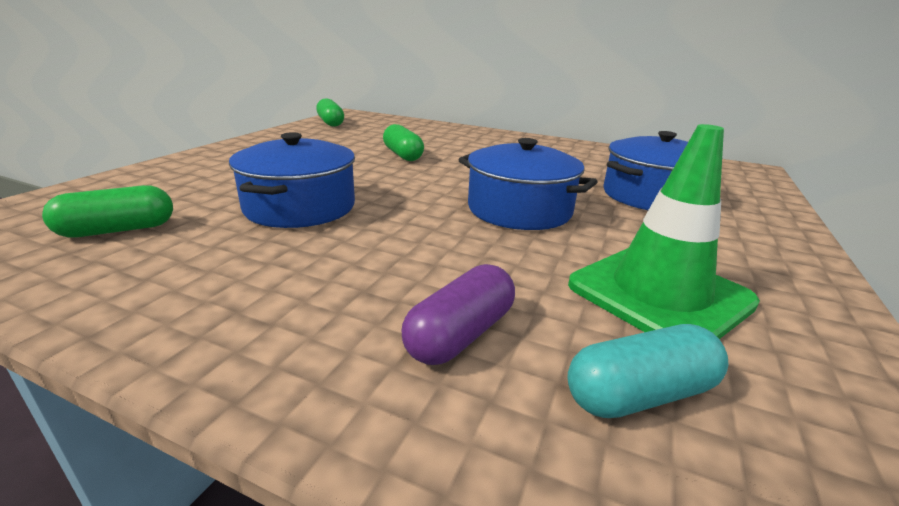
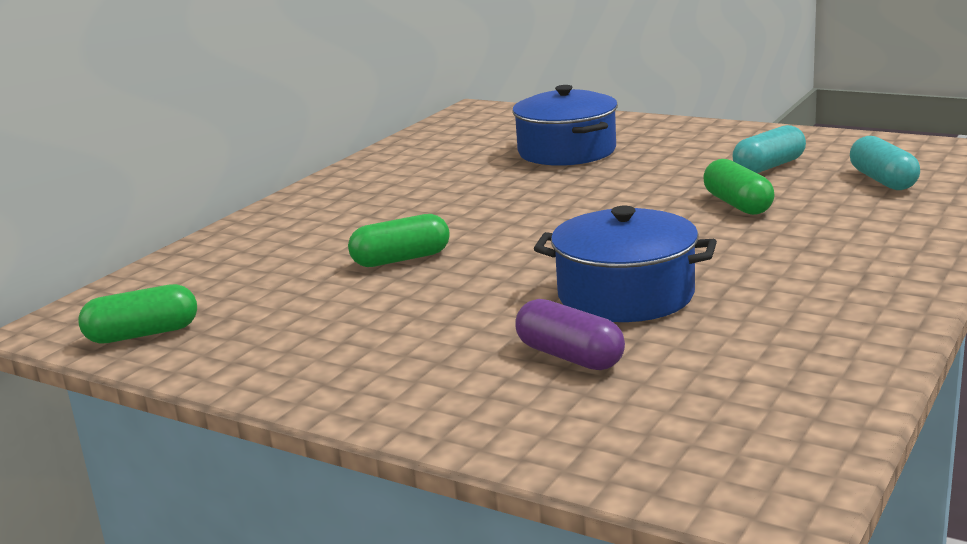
camera: 80 degrees left, 5 degrees down
green capsule [42,185,173,237] -> green capsule moved to [703,159,774,215]
purple capsule [402,264,515,365] -> purple capsule moved to [515,299,625,370]
blue pot [458,138,598,230] -> none
green traffic cone [568,124,760,339] -> turquoise capsule [732,125,806,173]

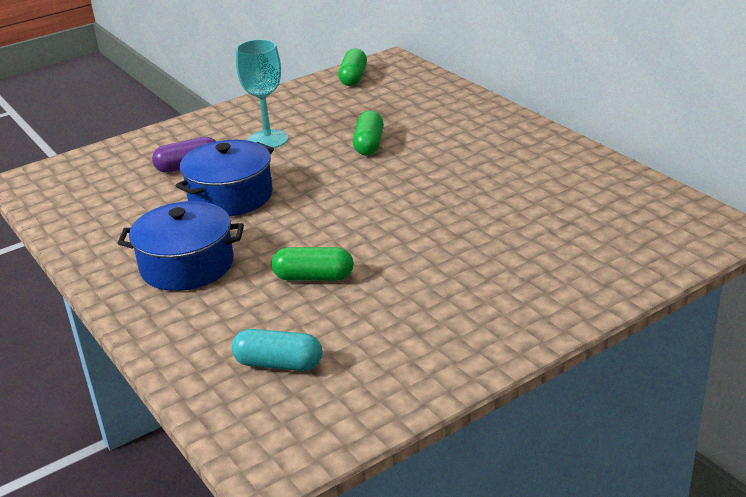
camera: 115 degrees right, 10 degrees up
blue pot [512,85,618,166] -> blue pot moved to [118,201,244,291]
turquoise capsule [732,125,806,173] -> none
none -> turquoise goblet [236,39,288,148]

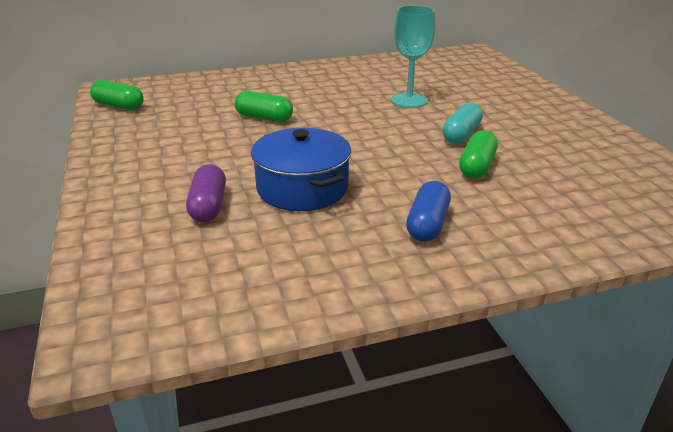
camera: 75 degrees left, 0 degrees up
blue pot [118,201,244,291] -> blue capsule [406,181,451,242]
turquoise capsule [232,329,322,371] -> turquoise capsule moved to [443,103,483,144]
turquoise goblet [236,39,288,148] -> turquoise goblet moved to [391,5,435,108]

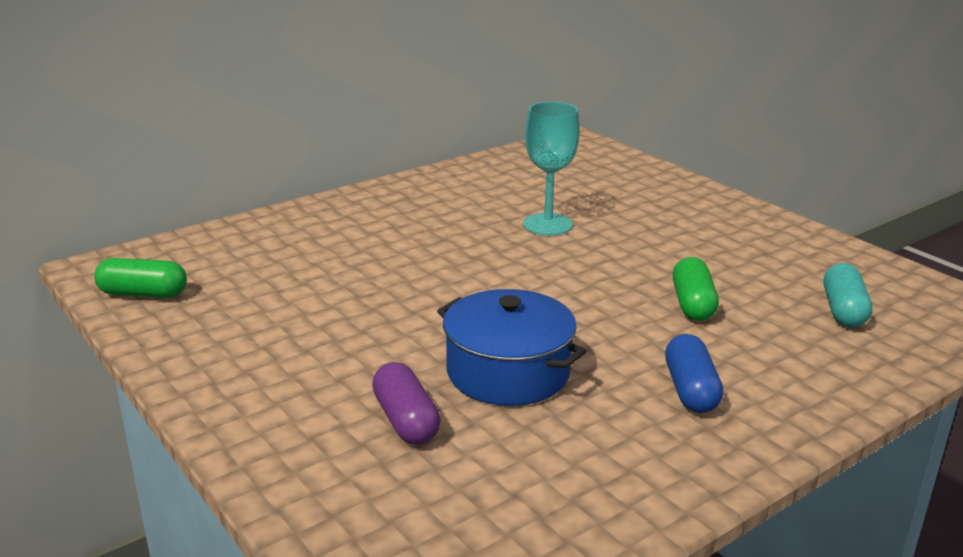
camera: 20 degrees left, 5 degrees down
green capsule [235,91,293,122] -> none
turquoise capsule [443,103,483,144] -> turquoise capsule moved to [824,263,872,327]

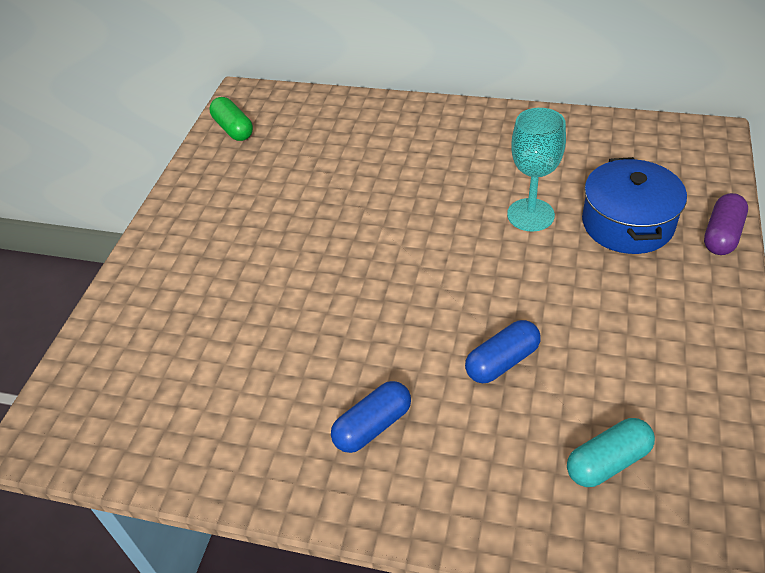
camera: 55 degrees right, 20 degrees up
purple capsule [372,362,441,445] -> purple capsule moved to [704,193,748,255]
blue pot [437,289,586,406] -> blue pot moved to [582,157,687,254]
green capsule [673,257,719,321] -> blue capsule [465,320,541,383]

